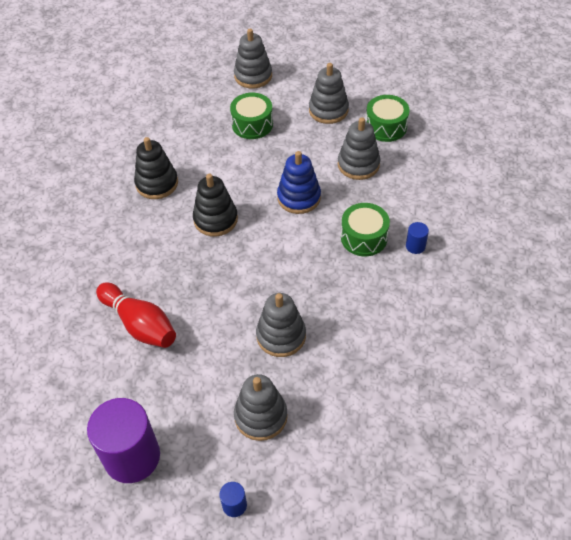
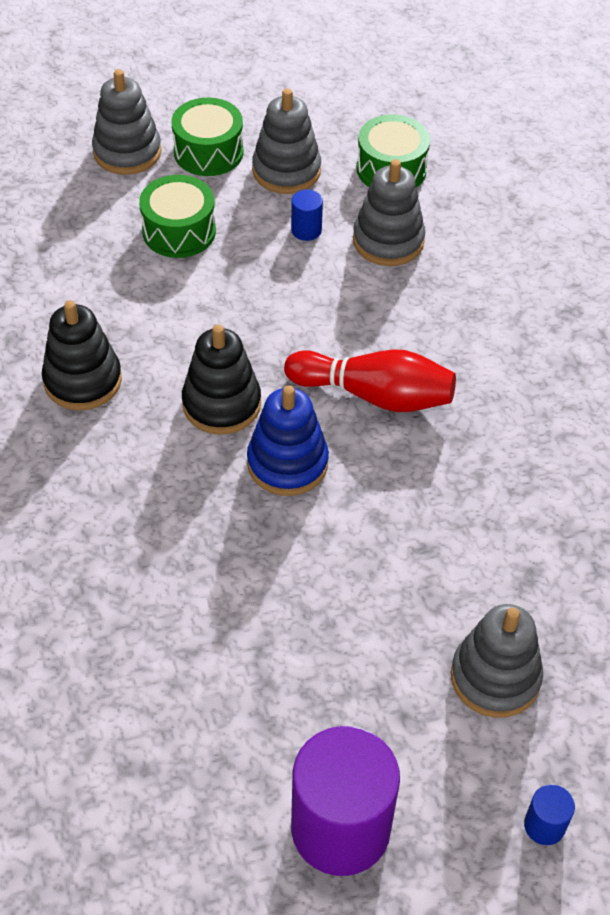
camera: 30 degrees left, 0 degrees up
red bowling pin [96,282,176,348] -> red bowling pin moved to [284,349,456,412]
grey stacking toy [256,293,306,357] -> none
blue stacking toy [277,151,321,214] -> blue stacking toy moved to [247,385,329,496]
green drum [341,203,390,256] -> green drum moved to [172,98,243,176]
blue cylinder [406,222,429,254] -> blue cylinder moved to [291,189,323,241]

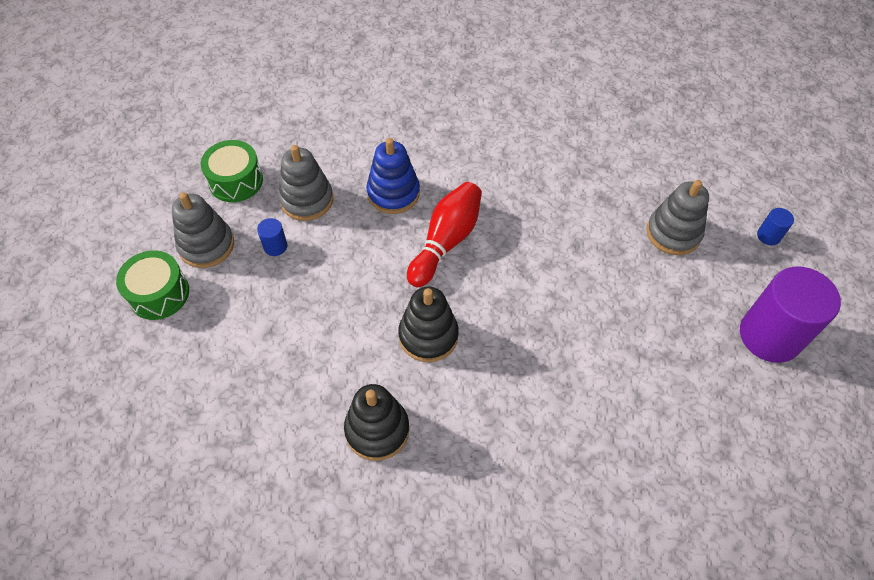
camera: 75 degrees left, 5 degrees up
grey stacking toy [92,69,162,175] -> none
green drum [139,175,216,258] -> none
blue stacking toy [247,385,329,496] -> blue stacking toy moved to [366,138,420,214]

